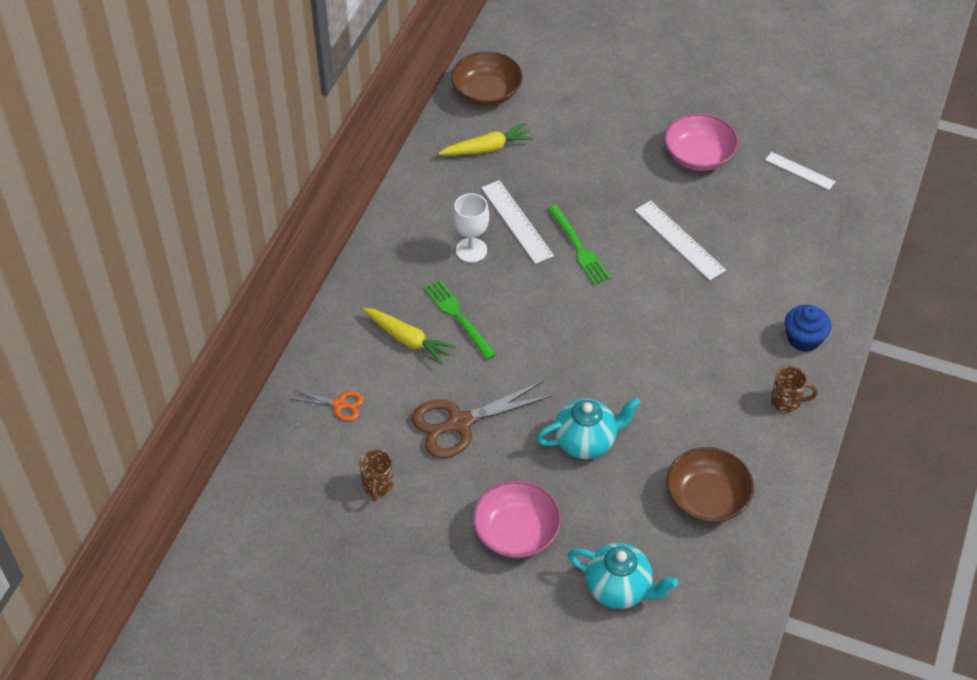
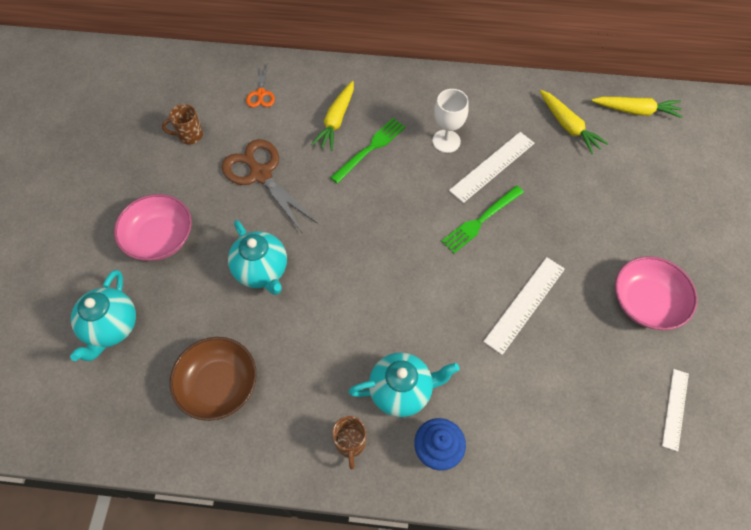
camera: 75 degrees right, 10 degrees up
brown bowl [451,51,523,106] -> yellow carrot [591,97,683,118]
none -> turquoise teapot [348,352,459,417]

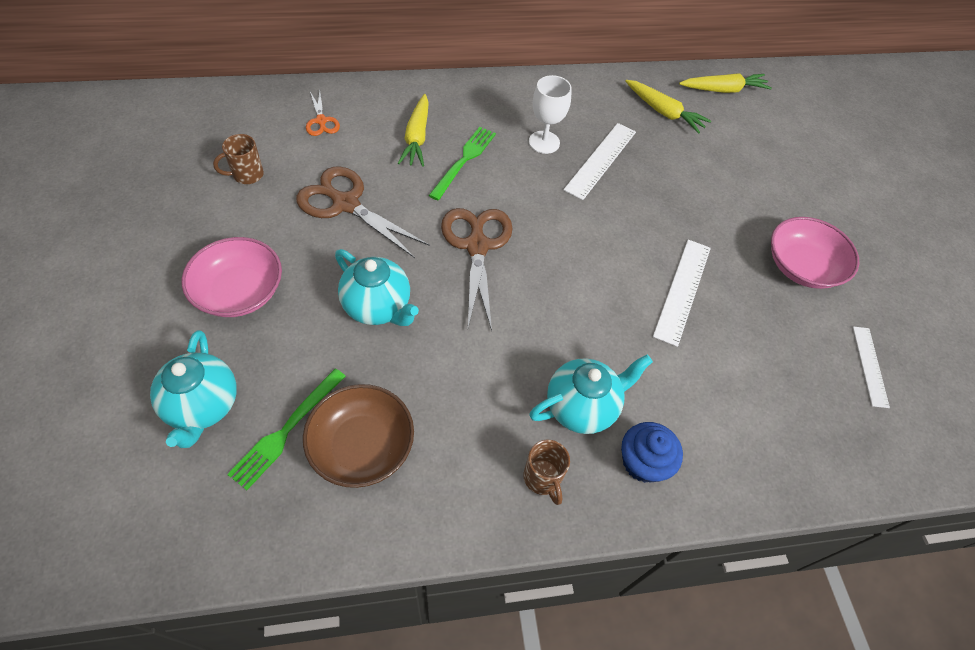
camera: 20 degrees left, 5 degrees down
green fork [441,186,524,253] -> green fork moved to [227,369,346,490]
none -> brown scissors [441,208,513,331]

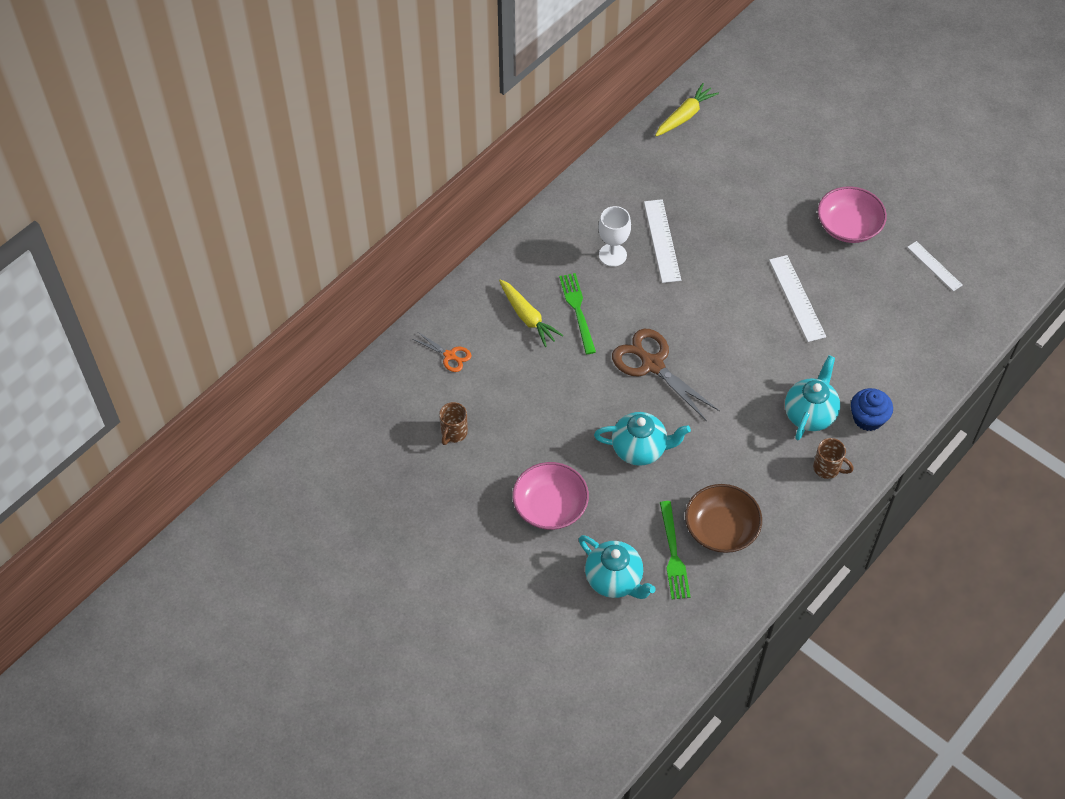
camera: 35 degrees left, 0 degrees up
brown scissors [296,166,429,258] -> none
yellow carrot [625,80,711,134] -> none

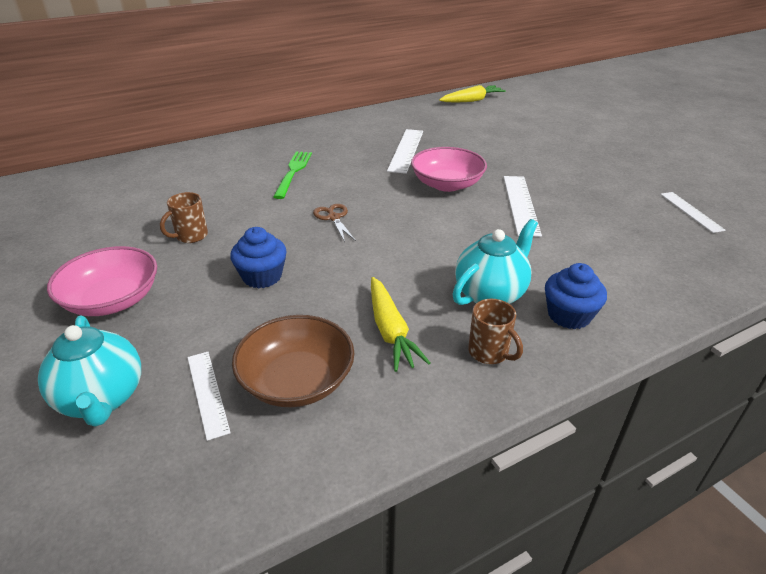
camera: 20 degrees right, 20 degrees down
orange scissors [413,332,472,372] -> none
brown mug [439,402,468,445] -> brown mug moved to [160,192,208,243]
yellow carrot [499,279,563,347] -> yellow carrot moved to [371,277,430,372]
turquoise teapot [594,412,691,466] -> blue cupcake [230,227,287,289]
white goblet [599,206,631,267] -> none
brown scissors [612,329,720,421] -> brown scissors [313,204,356,242], size x0.51
green fork [660,501,690,599] -> white ruler [187,352,231,441]
pink bowl [818,186,887,243] -> pink bowl moved to [411,147,487,192]

